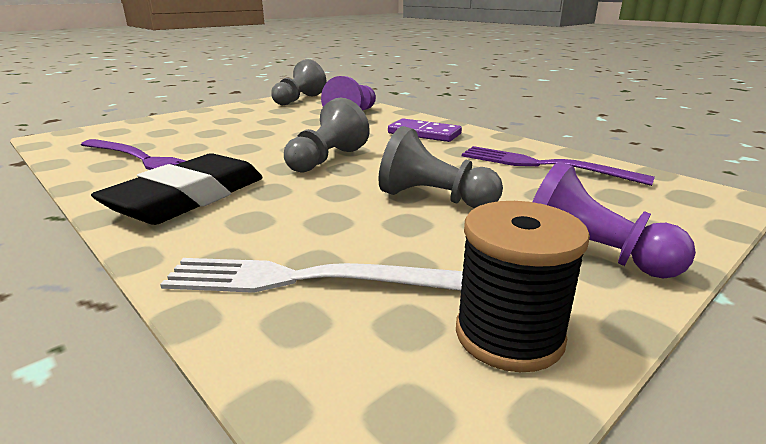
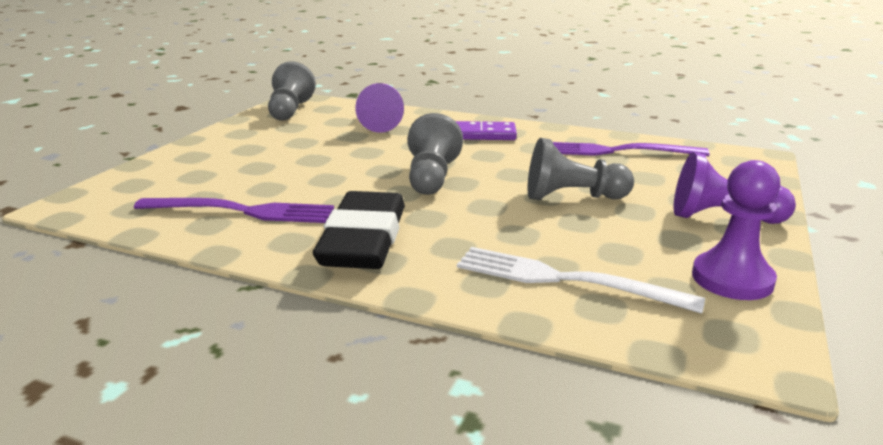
camera: 25 degrees left, 0 degrees up
white fork [160,258,463,293] -> white fork turned 45 degrees clockwise [457,247,705,314]
black spool [456,201,590,372] -> purple pawn [692,160,781,300]

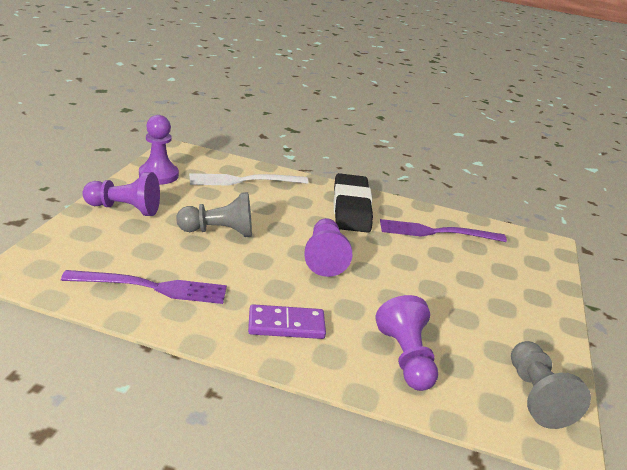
camera: 170 degrees right, 5 degrees up
grey pawn [407,113,463,195] -> purple pawn [305,218,352,277]
white fork [457,247,705,314] -> white fork turned 150 degrees clockwise [189,173,309,186]

